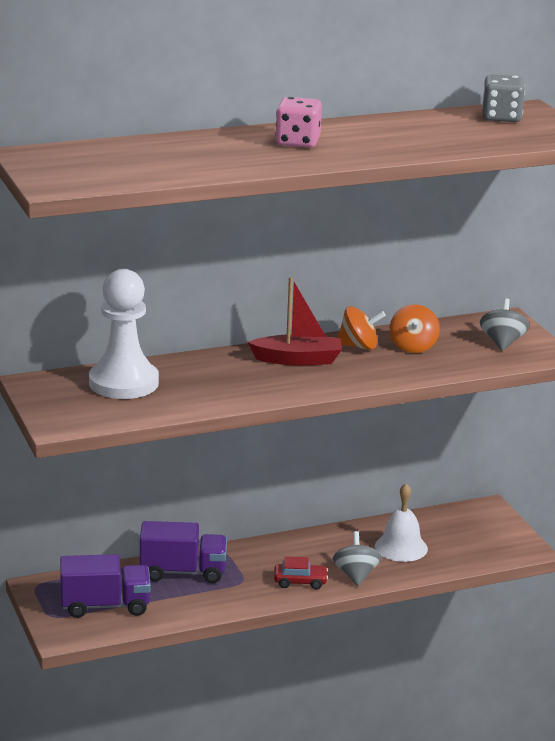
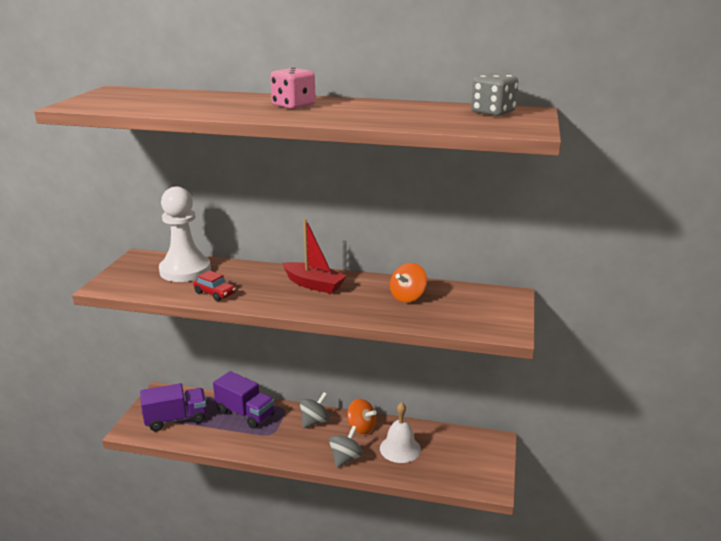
camera: 35 degrees right, 0 degrees up
purple truck [60,554,151,618] -> purple truck turned 45 degrees counterclockwise [140,383,207,431]
red car [274,556,328,589] -> red car moved to [193,270,236,301]
orange spinning top [337,306,386,350] -> orange spinning top moved to [347,399,377,434]
grey spinning top [480,298,529,351] -> grey spinning top moved to [300,392,330,428]

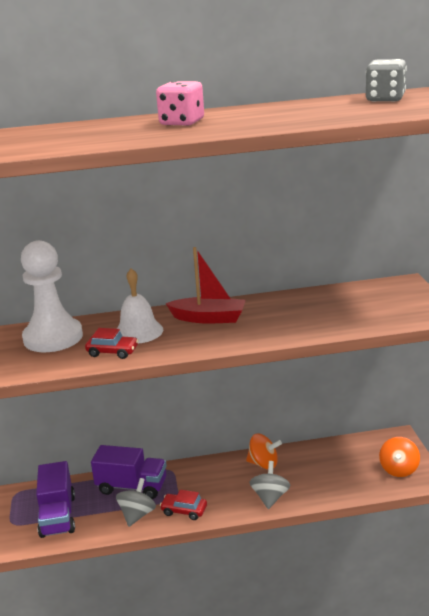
camera: 20 degrees left, 0 degrees up
purple truck [140,383,207,431] -> purple truck turned 120 degrees clockwise [36,461,75,538]
grey spinning top [300,392,330,428] -> grey spinning top moved to [116,478,156,527]
white bell [380,402,421,463] -> white bell moved to [117,268,163,344]
orange spinning top [390,263,427,302] -> orange spinning top moved to [379,437,420,477]
none -> red car [160,490,207,520]

